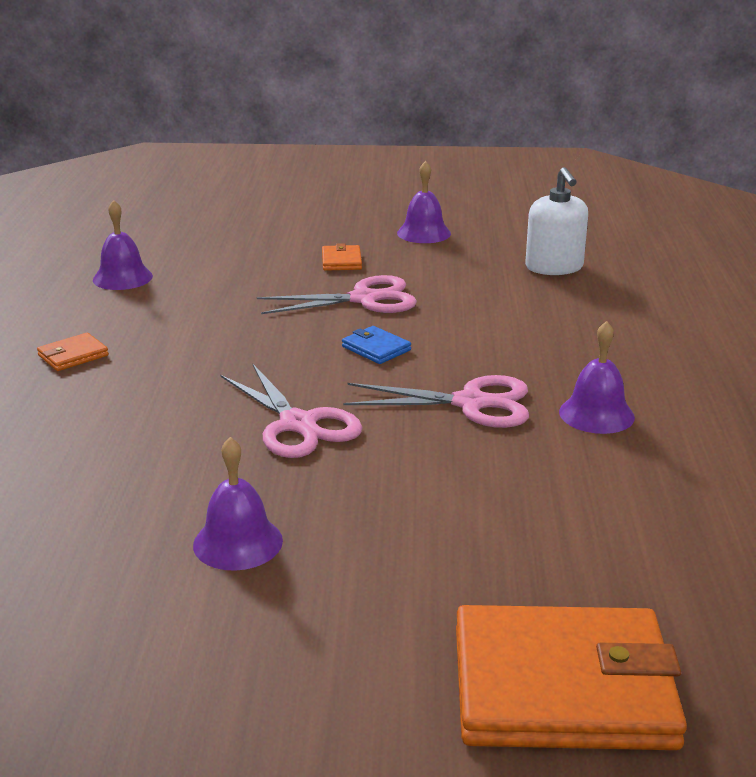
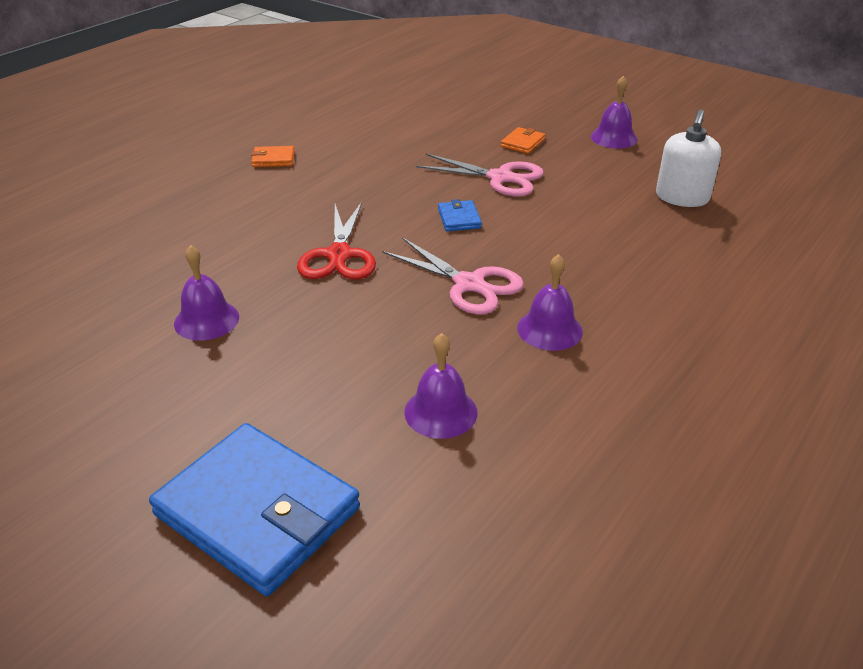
camera: 35 degrees right, 10 degrees up
purple bell [93,200,153,290] -> purple bell moved to [404,333,477,439]
pink scissors [221,364,362,458] -> red scissors [297,202,376,279]
orange wallet [456,605,687,750] -> blue wallet [149,423,360,596]

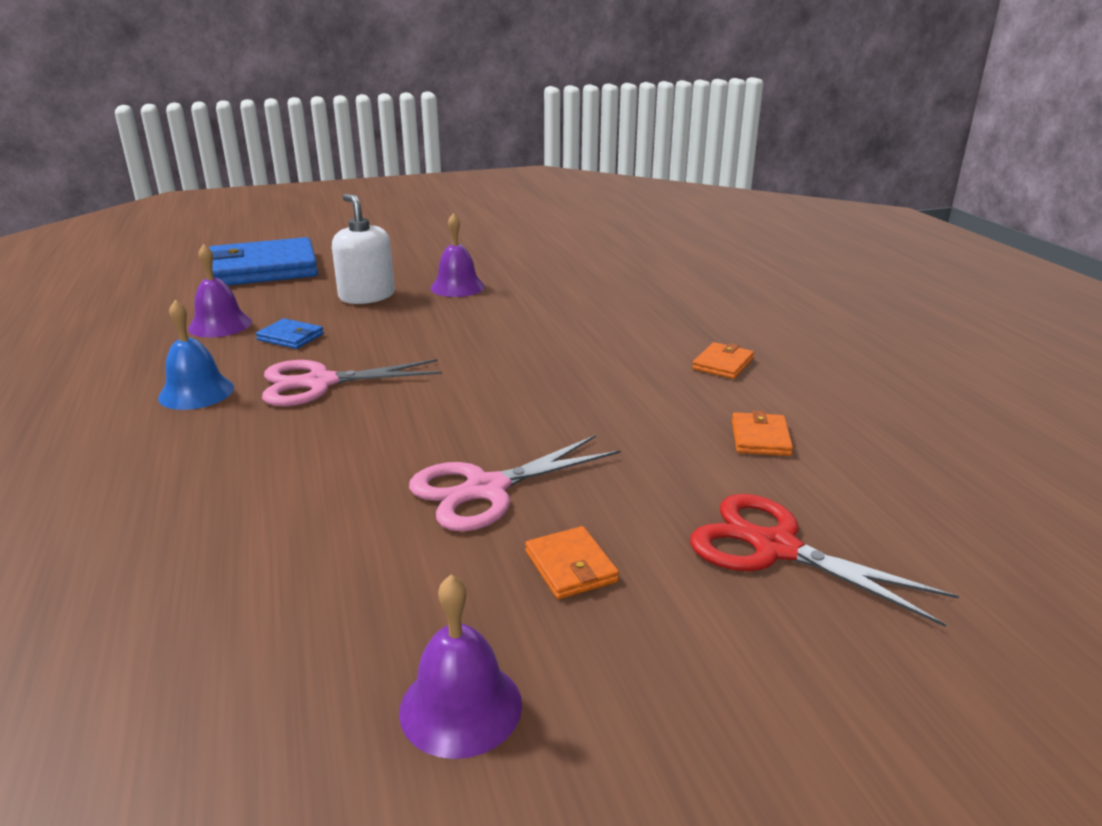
camera: 125 degrees right, 10 degrees down
red scissors [297,202,376,279] -> red scissors moved to [690,494,959,627]
blue wallet [438,199,482,231] -> blue wallet moved to [256,318,324,349]
purple bell [517,254,583,351] -> blue bell [158,300,234,410]
white soap dispenser [656,110,721,207] -> white soap dispenser moved to [332,194,395,304]
none -> orange wallet [732,411,793,456]

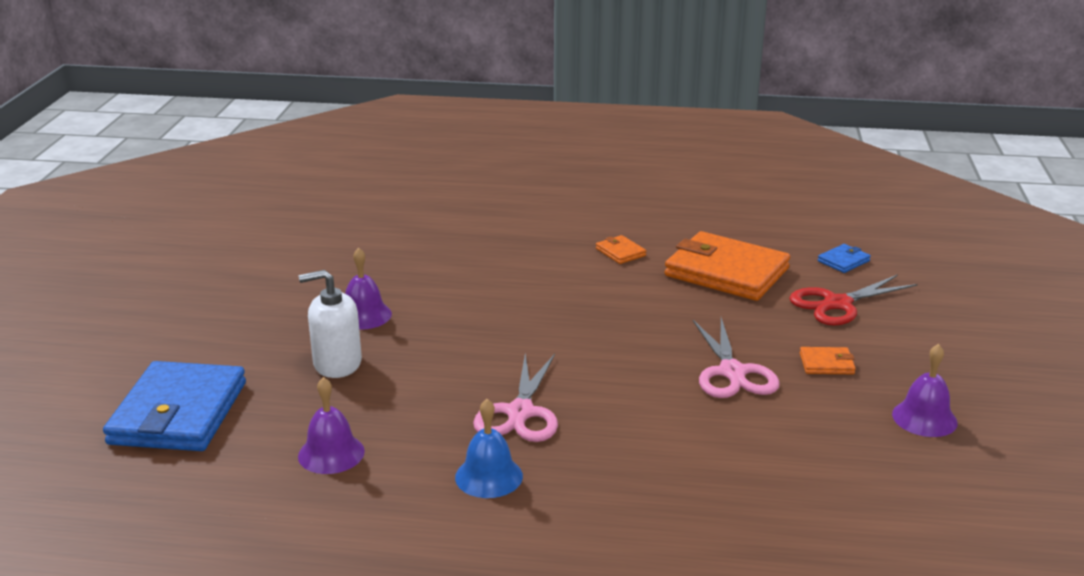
camera: 65 degrees left, 0 degrees up
blue wallet [256,318,324,349] -> blue wallet moved to [818,244,871,273]
orange wallet [732,411,793,456] -> orange wallet [665,231,790,301], size x2.38

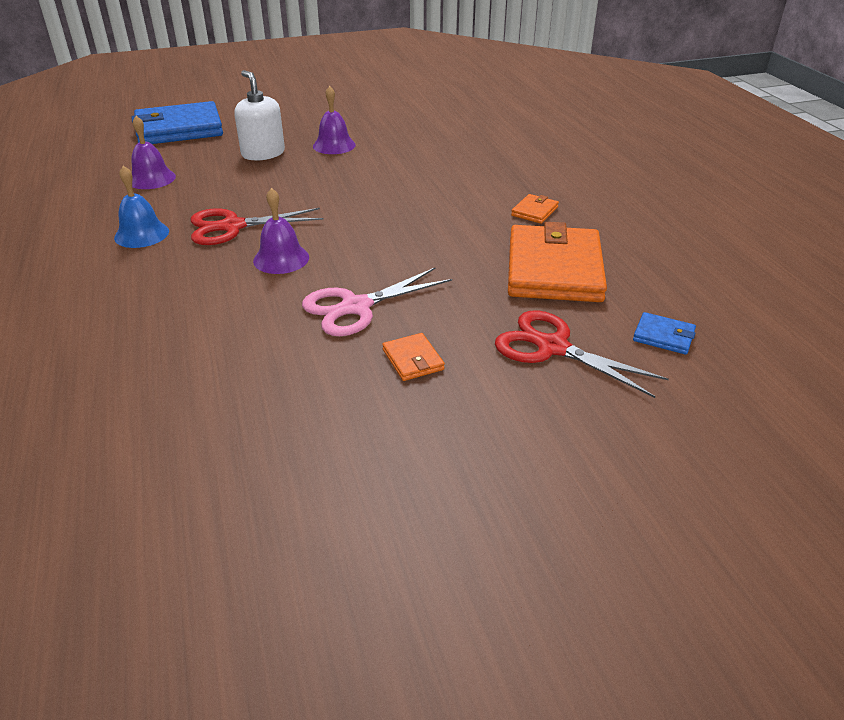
camera: 65 degrees right, 10 degrees up
pink scissors [473,353,558,442] -> red scissors [191,208,324,245]
purple bell [892,344,958,437] -> purple bell moved to [253,188,309,274]

